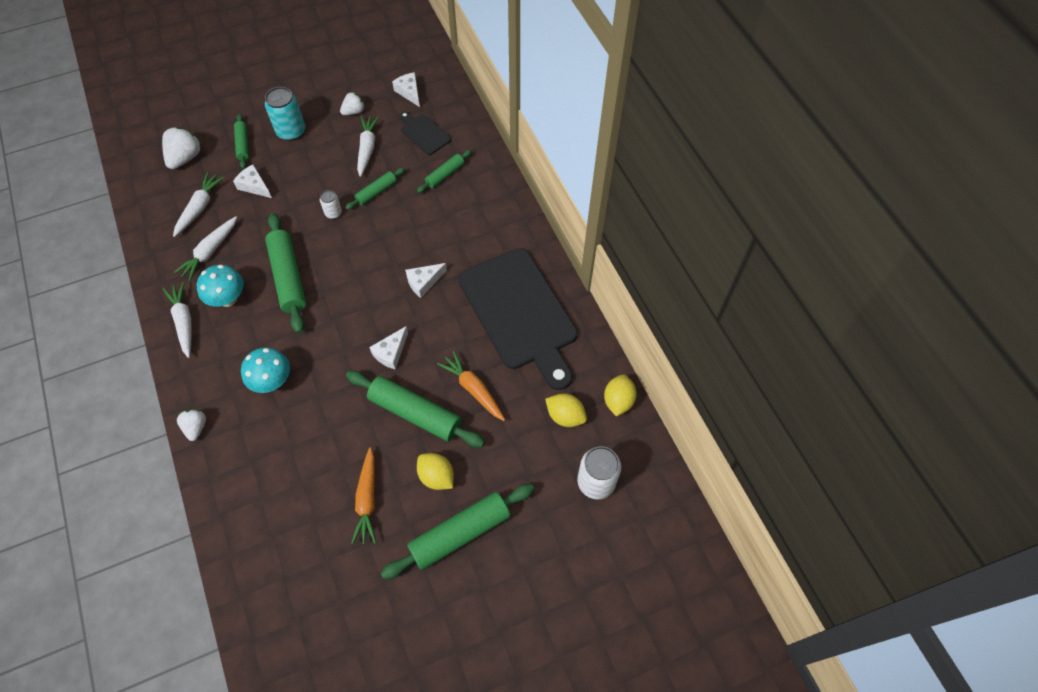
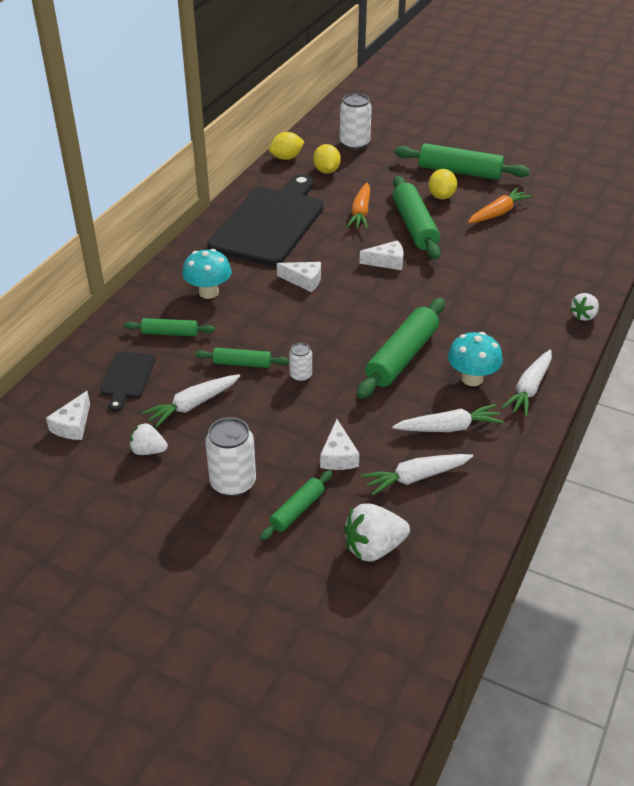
camera: 130 degrees left, 20 degrees down
turquoise mushroom [241,347,290,393] -> turquoise mushroom moved to [182,249,232,299]
turquoise can [265,87,305,141] -> white can [205,417,256,497]

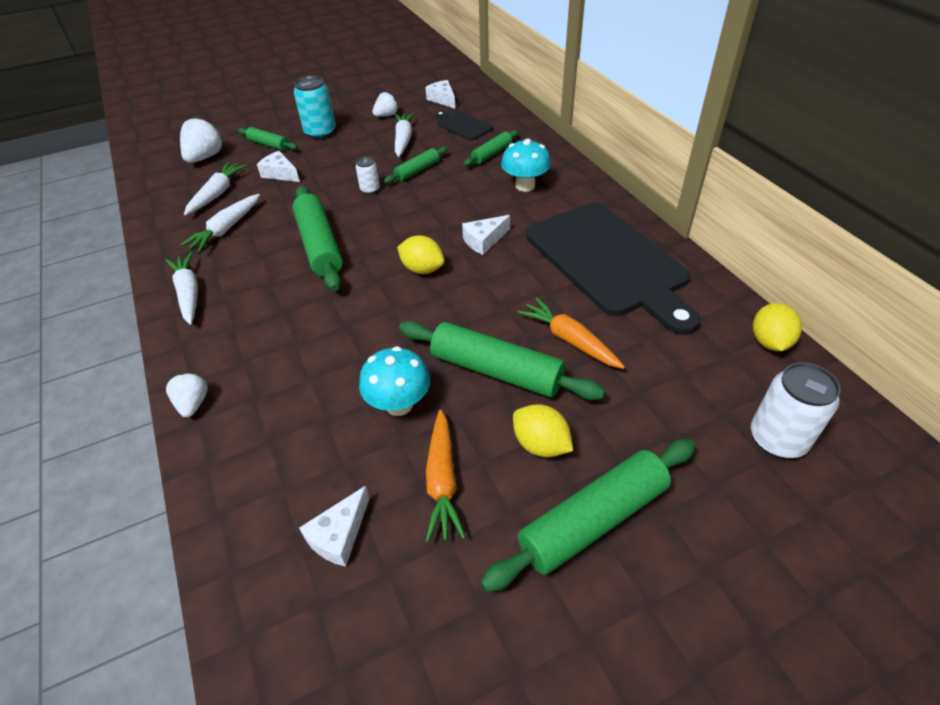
camera: 130 degrees right, 5 degrees up
white can [205,417,256,497] -> turquoise can [294,76,336,139]
green rolling pin [260,470,332,540] -> green rolling pin turned 45 degrees counterclockwise [238,127,297,151]
yellow lemon [313,144,341,174] -> yellow lemon moved to [397,235,445,274]
white cheese [359,240,403,270] -> white cheese moved to [299,486,370,567]
turquoise mushroom [448,332,503,386] -> turquoise mushroom moved to [359,346,430,416]

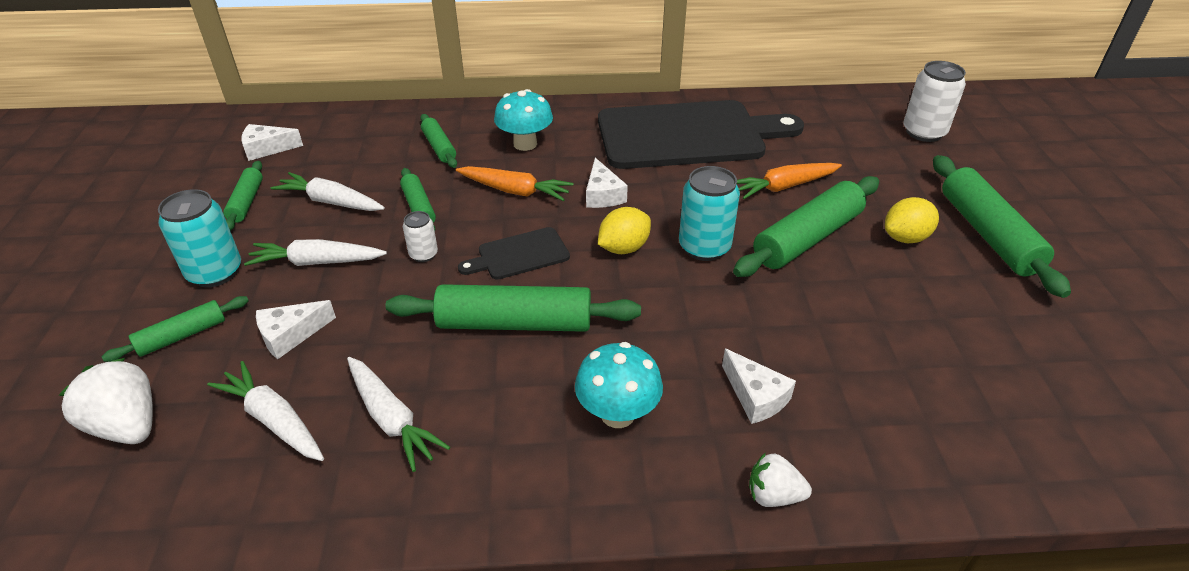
camera: 70 degrees left, 5 degrees down
white carrot [165,252,198,325] -> white carrot moved to [244,239,387,266]
white cheese [299,486,370,567] -> white cheese moved to [722,349,796,424]
turquoise mushroom [359,346,430,416] -> turquoise mushroom moved to [575,342,663,428]
white strawberry [372,92,398,117] -> green rolling pin [223,161,263,231]
orange carrot [426,409,466,542] -> orange carrot moved to [456,166,573,201]
black cutting board [435,111,493,141] -> black cutting board moved to [458,227,570,280]
yellow lemon [753,303,802,351] -> none
none -> turquoise can [679,166,740,261]

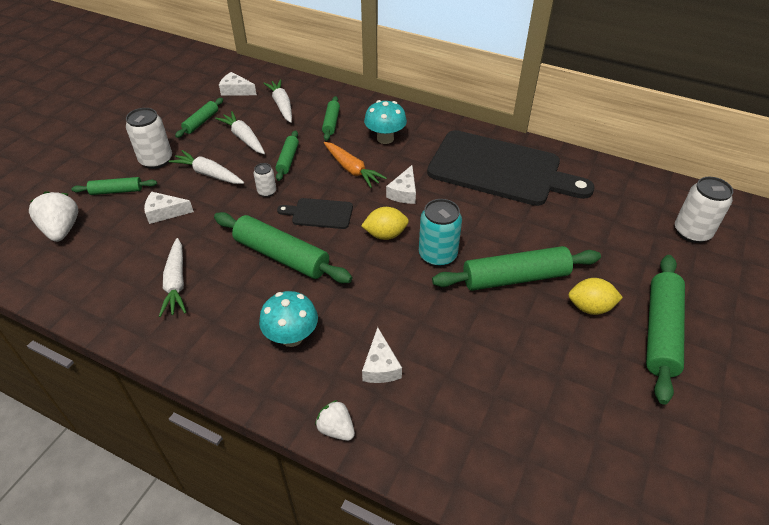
camera: 30 degrees right, 5 degrees up
turquoise can [158,189,241,287] -> white can [126,108,172,169]
white carrot [207,361,324,461] -> white carrot moved to [263,79,292,123]
orange carrot [737,163,842,199] -> none

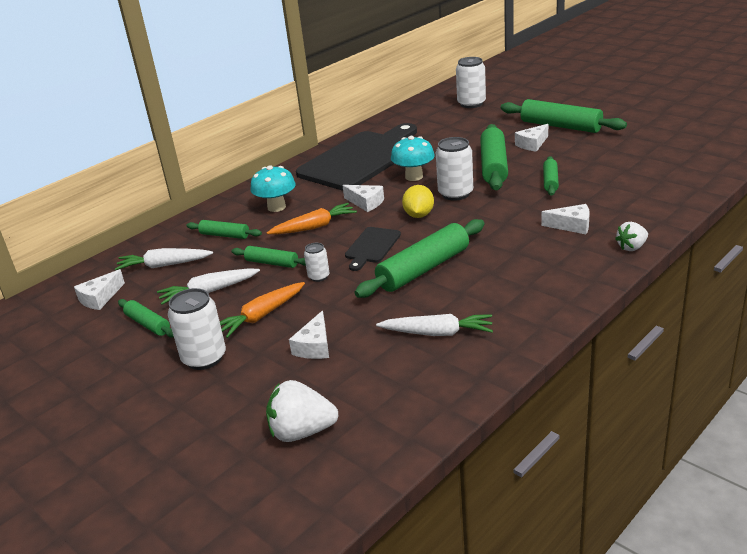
camera: 70 degrees left, 15 degrees down
green rolling pin [71,177,157,195] -> green rolling pin moved to [543,156,559,196]
white carrot [169,150,244,184] -> orange carrot [220,282,305,338]
turquoise mushroom [259,291,318,347] -> turquoise mushroom moved to [391,136,435,181]
turquoise can [419,199,462,267] -> white can [436,137,473,201]
yellow lemon [569,278,623,315] -> white cheese [515,124,548,152]

